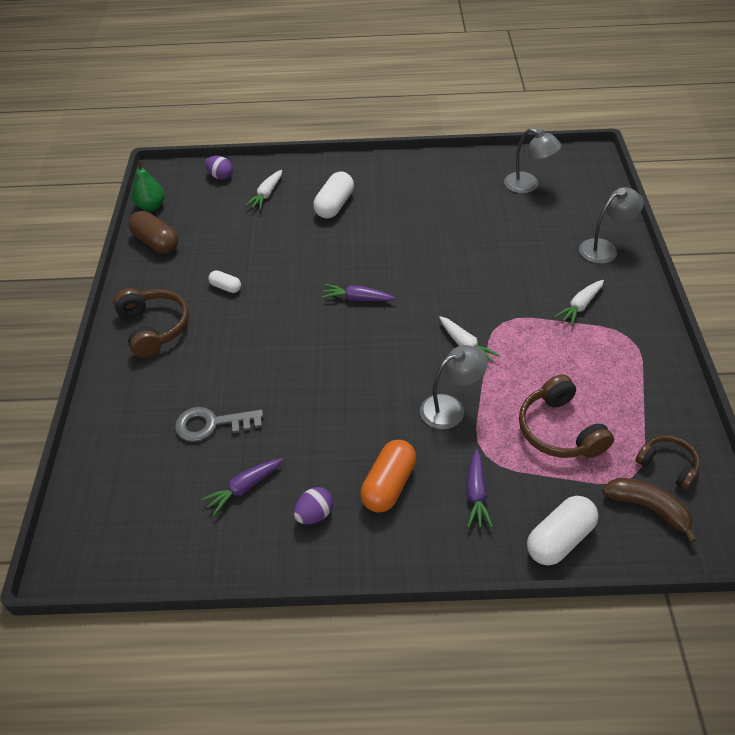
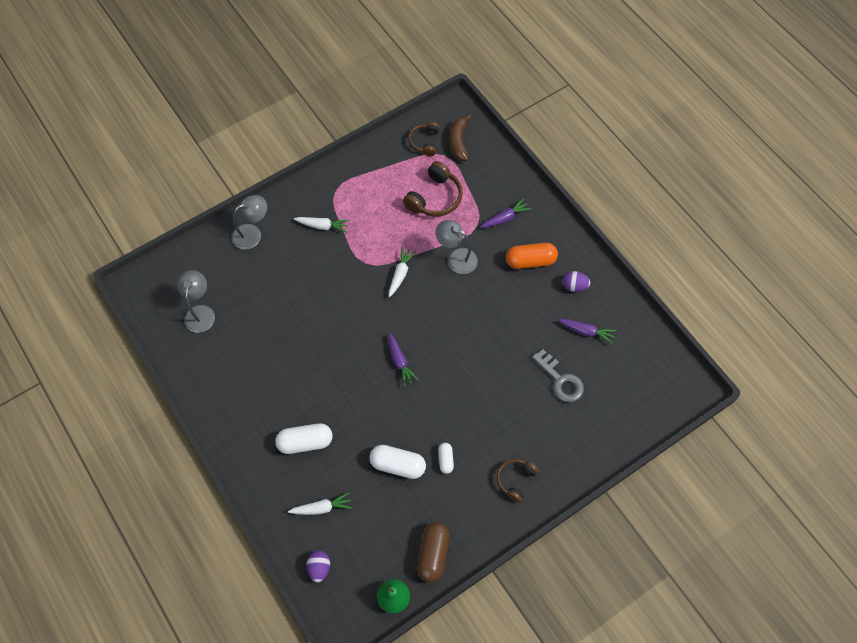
camera: 125 degrees left, 15 degrees up
brown headphones [113,288,189,358] -> brown headphones [497,459,538,502], size x0.63
white capsule [527,496,599,566] -> white capsule moved to [369,445,426,479]
grey lamp [579,187,644,264] -> grey lamp turned 120 degrees clockwise [231,195,267,250]

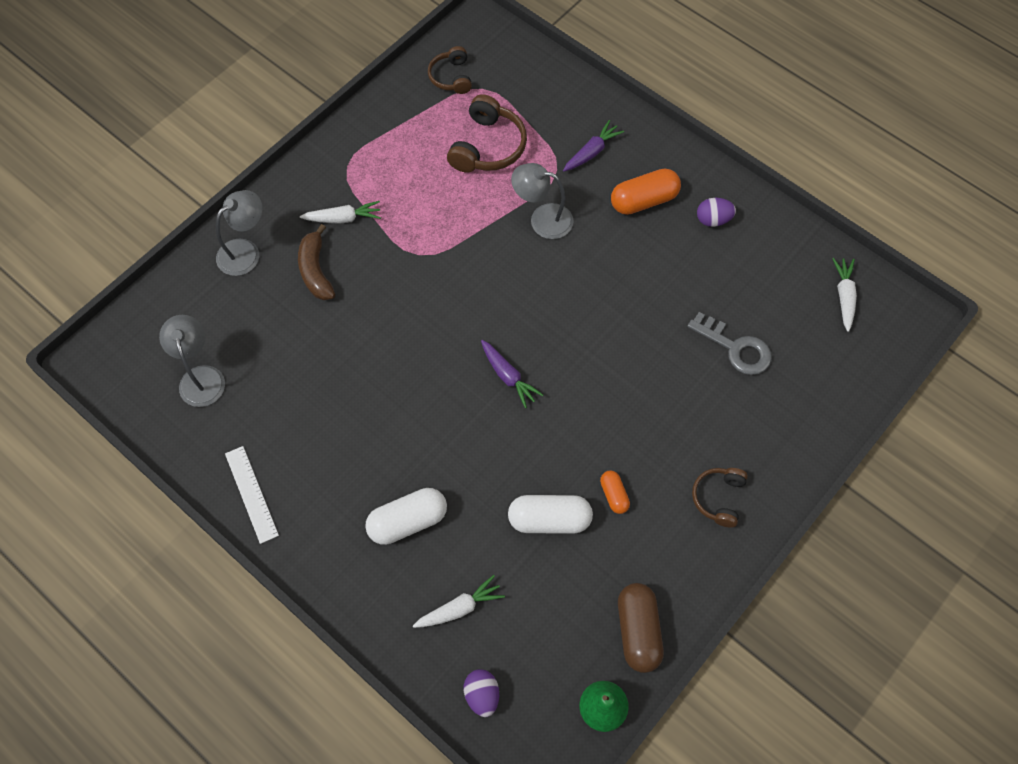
camera: 15 degrees left, 0 degrees up
white carrot [389,247,416,297] -> white carrot moved to [832,258,857,332]
white capsule [438,443,454,474] -> orange capsule [600,471,630,514]
brown banana [449,114,472,161] -> brown banana moved to [298,224,335,300]
purple carrot [558,319,617,344] -> none
none -> white ruler [225,446,279,544]

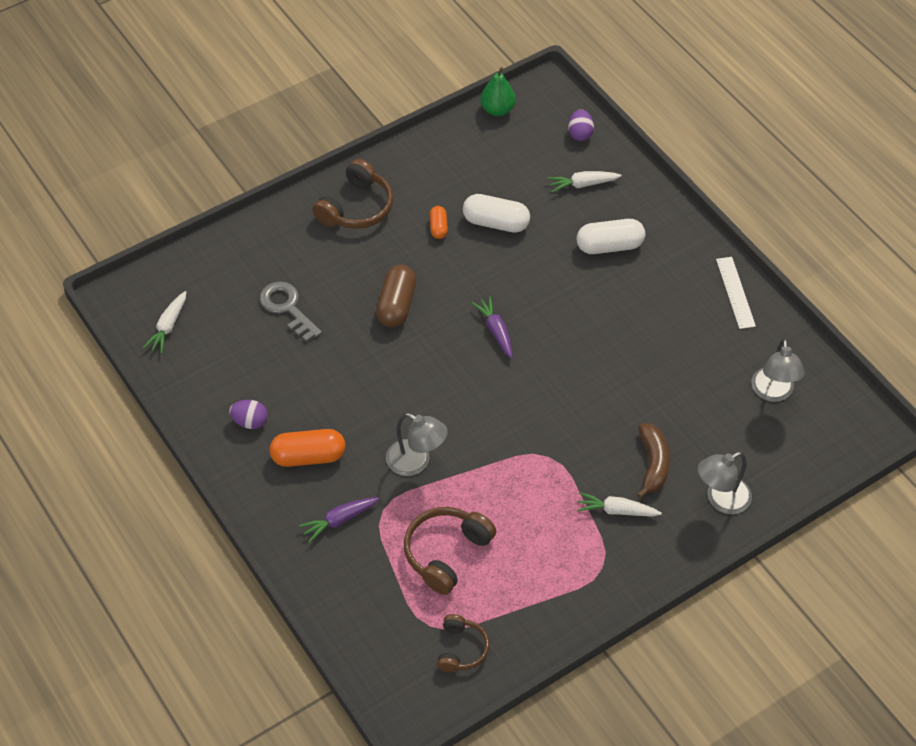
camera: 165 degrees left, 10 degrees down
brown capsule [618,583,664,673] -> brown capsule moved to [376,265,416,327]
brown headphones [692,468,748,528] -> brown headphones [312,159,393,229], size x1.60

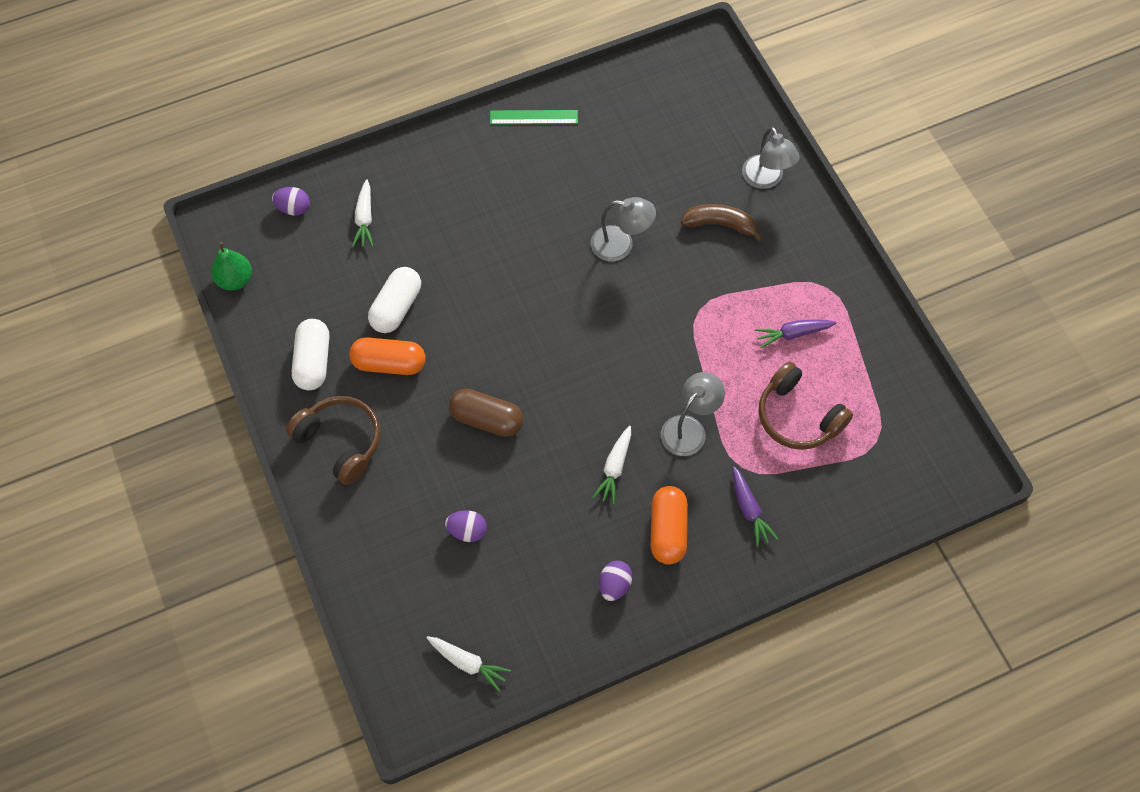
camera: 80 degrees left, 10 degrees up
grey key [260,281,322,342] -> purple egg [445,510,487,542]
orange capsule [430,206,448,239] -> orange capsule [349,337,426,375], size x1.82
brown headphones [437,614,489,672] -> none
purple carrot [471,296,513,358] -> purple carrot moved to [755,320,837,348]
white capsule [577,219,645,254] -> white capsule moved to [292,319,329,390]
white carrot [577,492,662,517] -> white carrot moved to [592,426,631,504]
white ruler [716,257,756,329] -> green ruler [490,110,578,125]
grey lamp [751,338,805,402] -> grey lamp moved to [591,197,656,262]

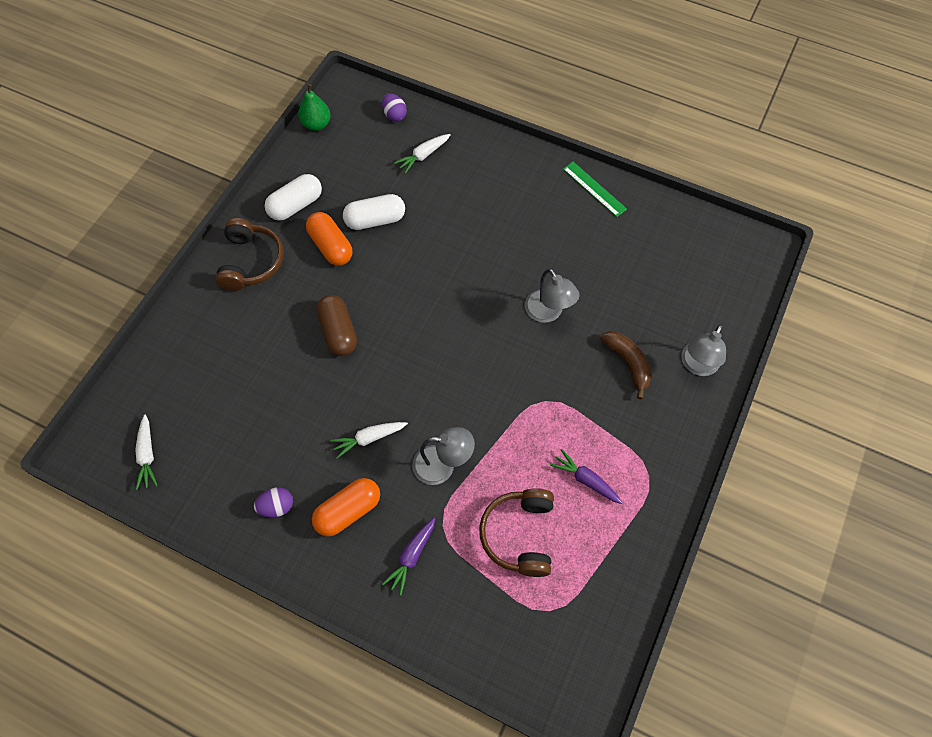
camera: 50 degrees right, 0 degrees up
purple egg [445,510,487,542] -> none

